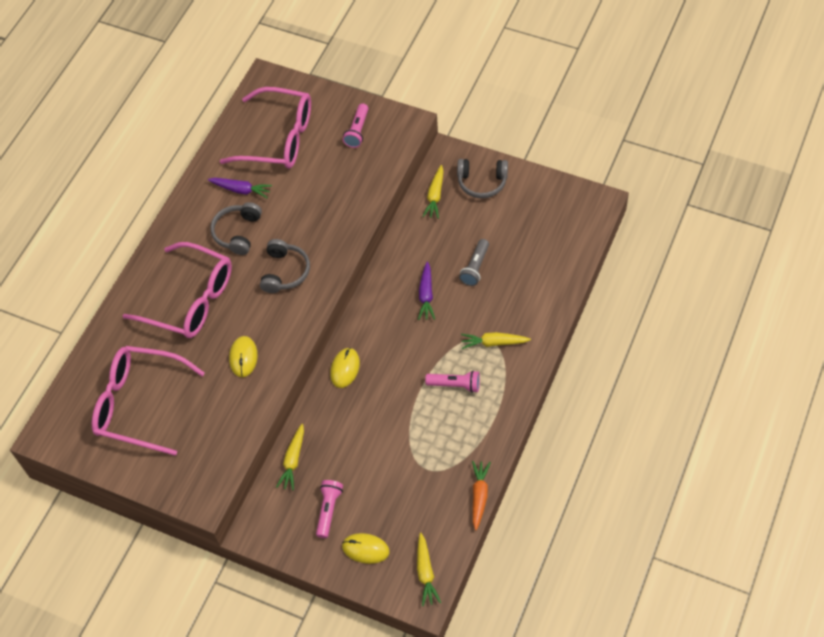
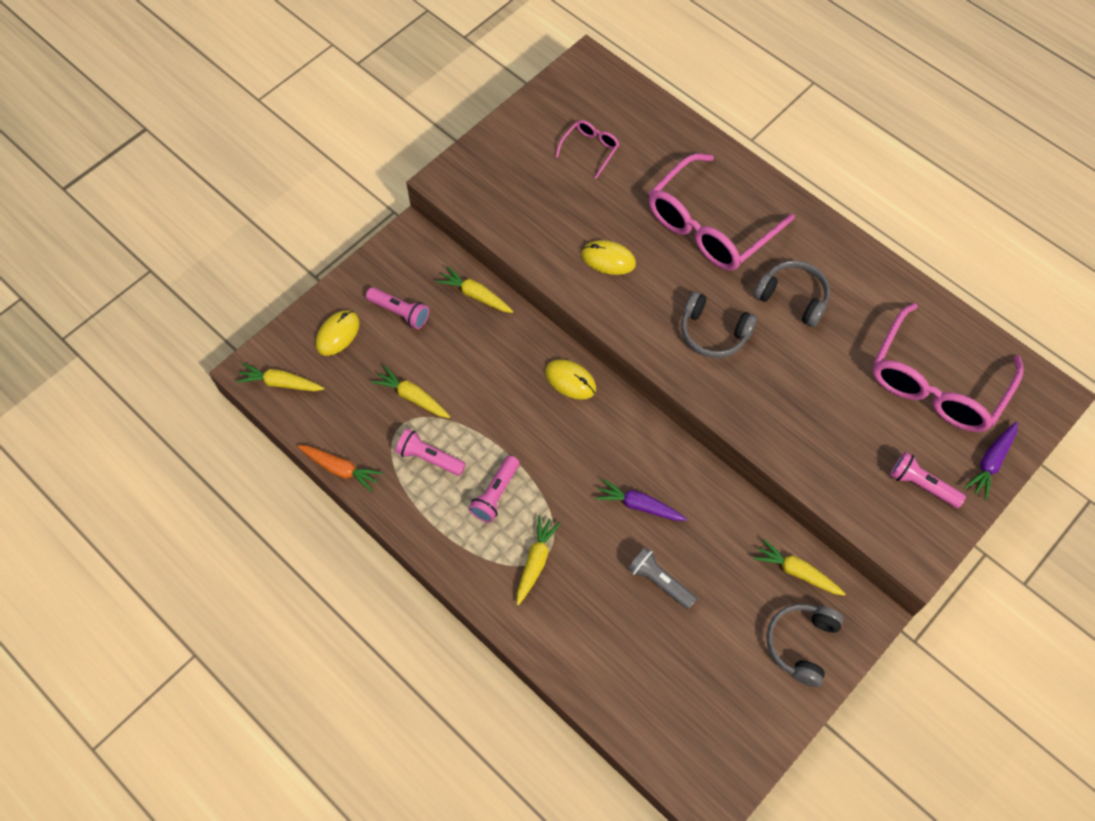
camera: 105 degrees right, 5 degrees up
pink glasses [92,346,205,456] -> pink glasses [555,120,619,179], size x0.45
purple carrot [208,178,272,198] -> purple carrot moved to [964,422,1018,500]
none -> yellow carrot [371,365,450,418]
none -> pink flashlight [395,428,466,476]

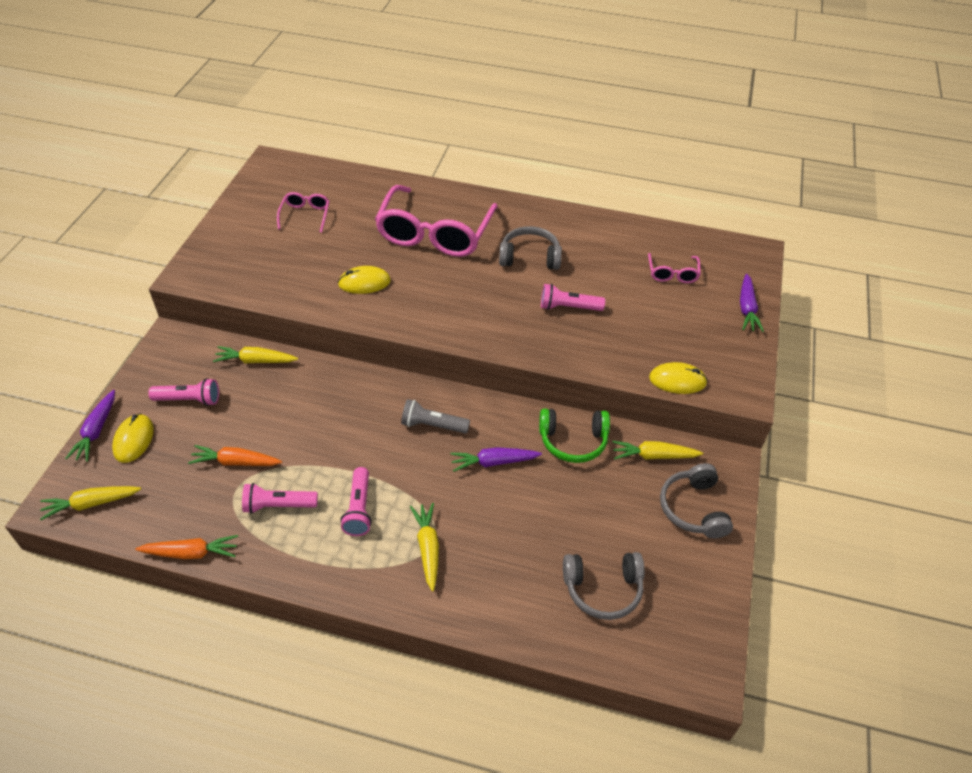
camera: 30 degrees left, 15 degrees down
yellow carrot [371,365,450,418] -> orange carrot [188,445,282,466]
yellow mouse [545,359,596,400] -> yellow mouse moved to [649,362,708,394]
grey flashlight [628,547,697,610] -> grey flashlight moved to [401,399,470,434]
grey headphones [681,291,757,358] -> grey headphones moved to [563,552,645,620]
pink glasses [872,303,1024,432] -> pink glasses [648,253,701,283], size x0.45
pink flashlight [890,452,966,508] -> pink flashlight moved to [541,284,605,311]
none -> purple carrot [65,390,115,462]
none -> green headphones [539,408,610,463]

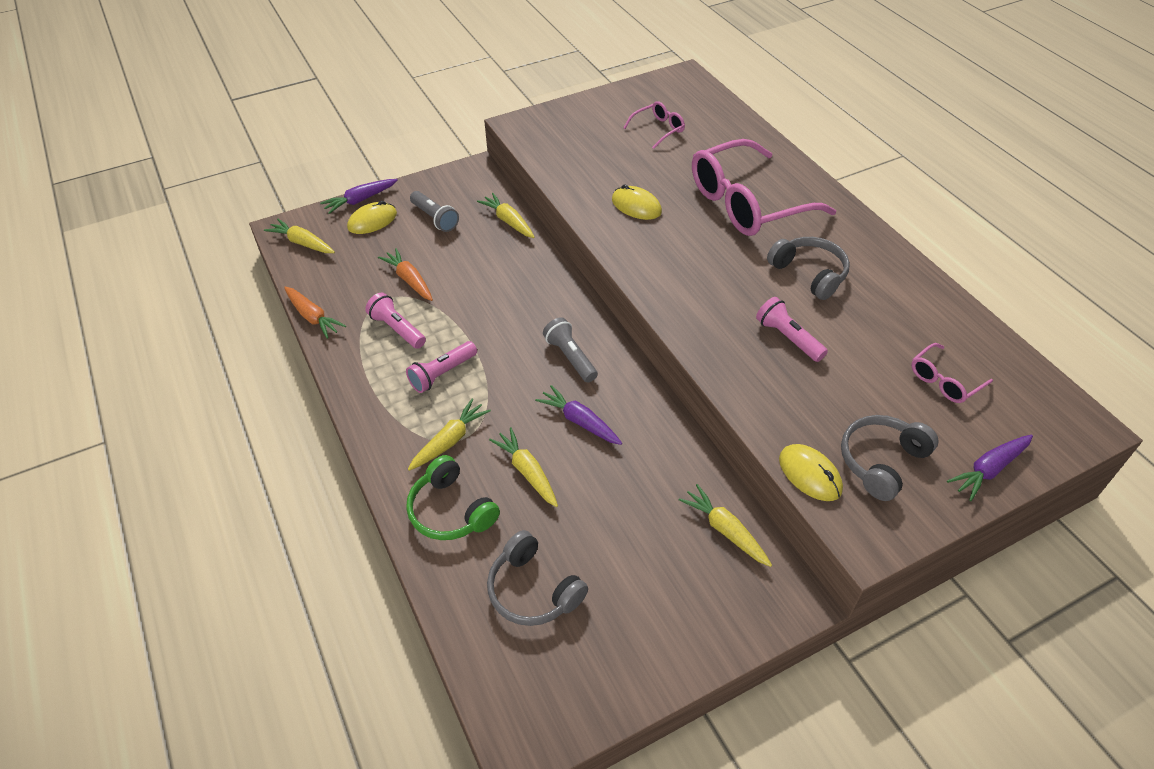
camera: 50 degrees right, 0 degrees up
pink flashlight [148,378,219,406] -> grey flashlight [410,191,459,232]
green headphones [539,408,610,463] -> green headphones moved to [406,455,500,540]
grey headphones [660,463,733,538] -> grey headphones moved to [841,415,939,501]
none -> yellow carrot [489,427,558,507]

